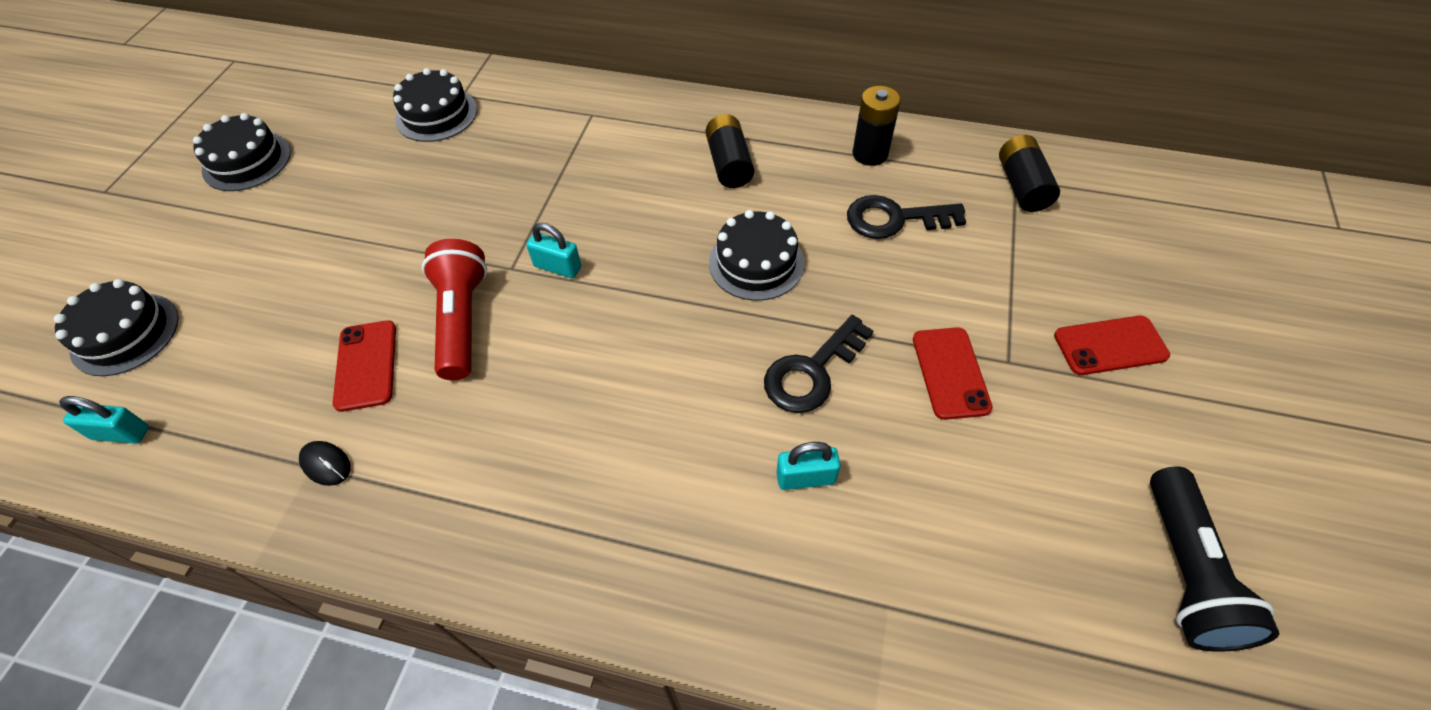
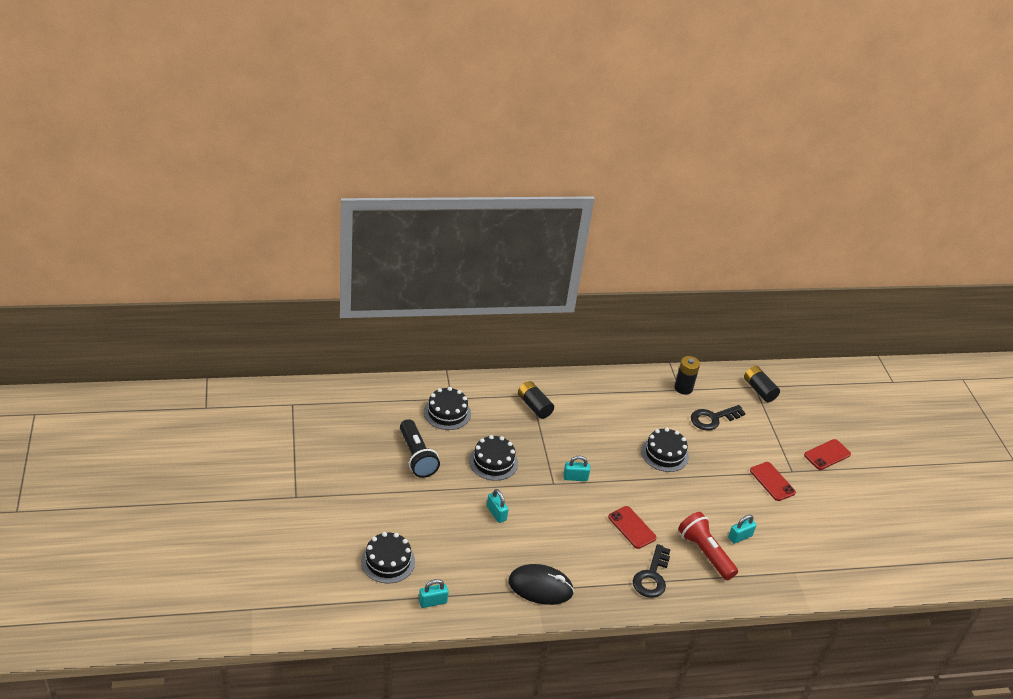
camera: 30 degrees left, 15 degrees down
black cake [193,113,291,191] -> black cake moved to [469,435,518,481]
black mouse [299,441,351,486] -> black mouse [508,564,574,605], size x2.25
red phone [333,320,396,412] -> red phone moved to [608,506,657,549]
red flashlight [422,239,487,380] -> red flashlight moved to [678,512,738,580]
black battery [706,114,754,188] -> black battery moved to [518,381,554,419]
black key [764,315,873,413] -> black key moved to [633,544,671,598]
black flashlight [1150,467,1279,652] -> black flashlight moved to [400,419,440,478]
none -> turquoise padlock [487,489,509,523]

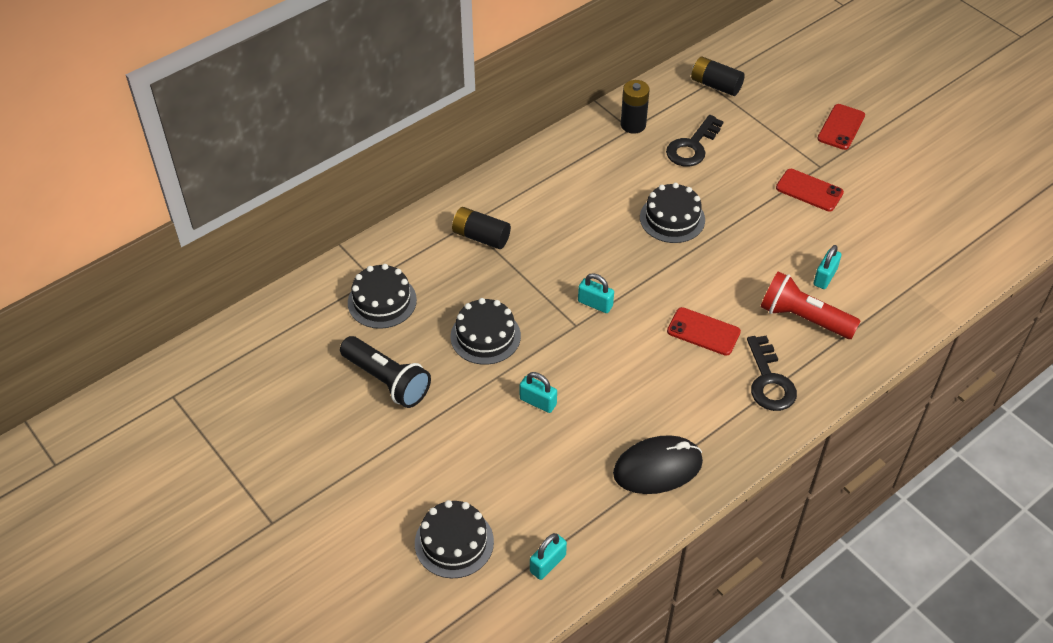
camera: 25 degrees left, 10 degrees up
turquoise padlock [563,456,590,481] -> turquoise padlock turned 60 degrees clockwise [578,273,614,313]

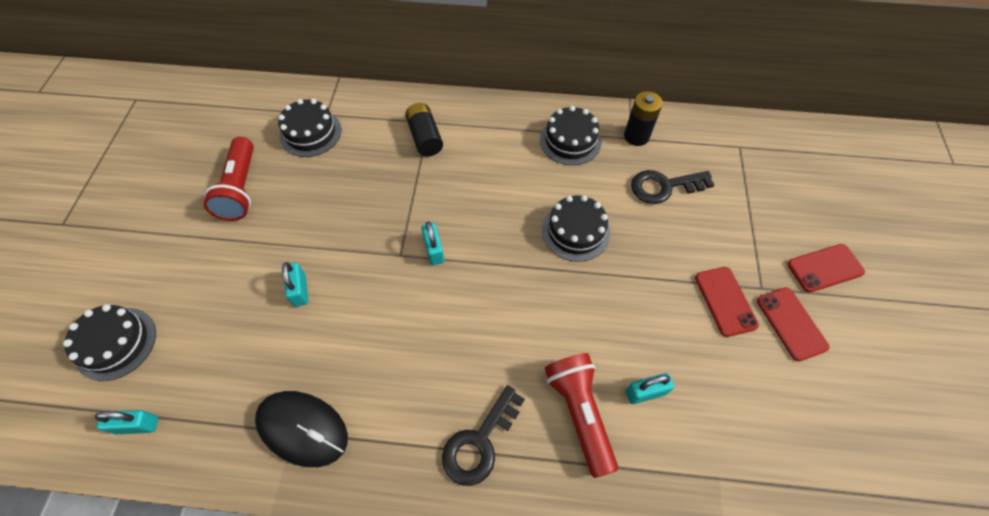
camera: 45 degrees right, 10 degrees up
black flashlight [340,336,431,408] -> red flashlight [204,137,254,221]
black cake [450,298,521,365] -> black cake moved to [540,106,602,165]
red phone [667,307,741,356] -> red phone moved to [757,287,829,361]
black battery [691,56,745,96] -> none

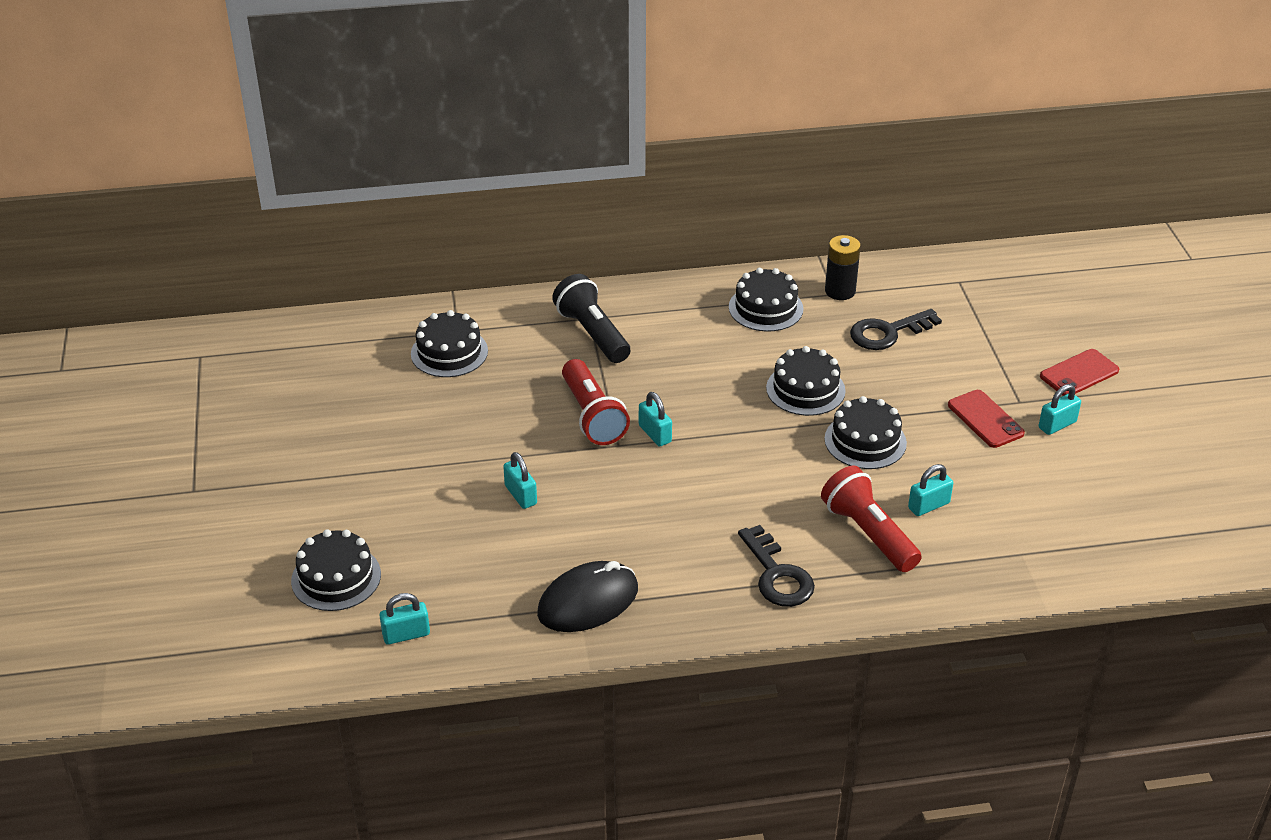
camera: 15 degrees left, 20 degrees down
red flashlight [204,137,254,221] -> red flashlight moved to [562,359,630,445]
black mouse [255,391,348,467] -> black mouse turned 45 degrees counterclockwise [537,561,638,632]
black battery [405,103,443,157] -> black flashlight [552,274,630,363]
black key [442,385,525,486] -> black key turned 45 degrees counterclockwise [738,525,815,607]
red phone [757,287,829,361] -> turquoise padlock [1039,384,1081,435]
none -> black cake [824,396,907,469]

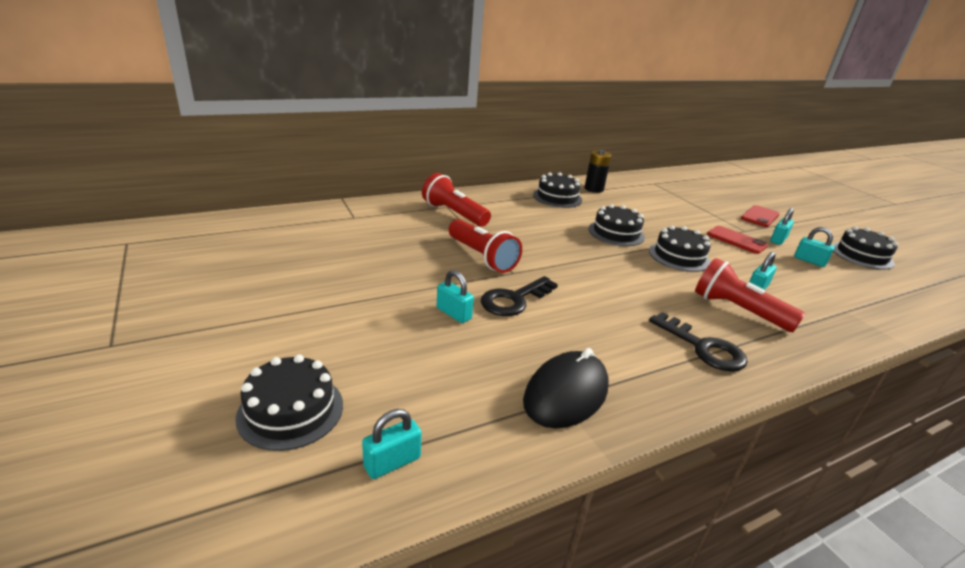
camera: 20 degrees left, 10 degrees down
black cake [411,310,488,377] -> black cake moved to [832,226,898,270]
black flashlight [552,274,630,363] -> red flashlight [422,173,491,227]
turquoise padlock [639,392,672,447] -> turquoise padlock moved to [794,227,835,267]
black key [850,309,942,350] -> black key moved to [480,276,558,316]

